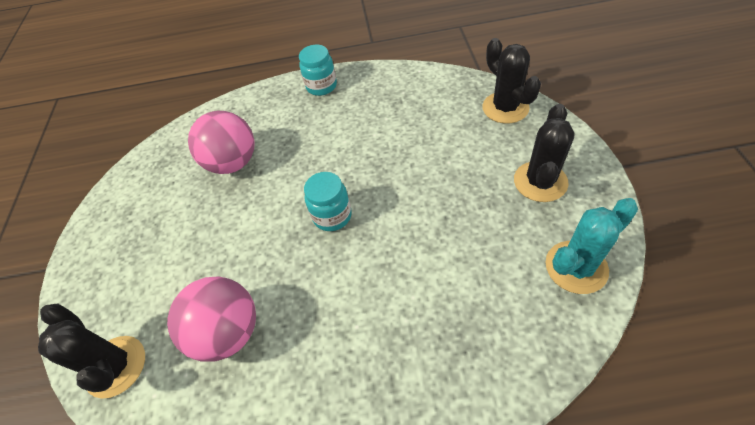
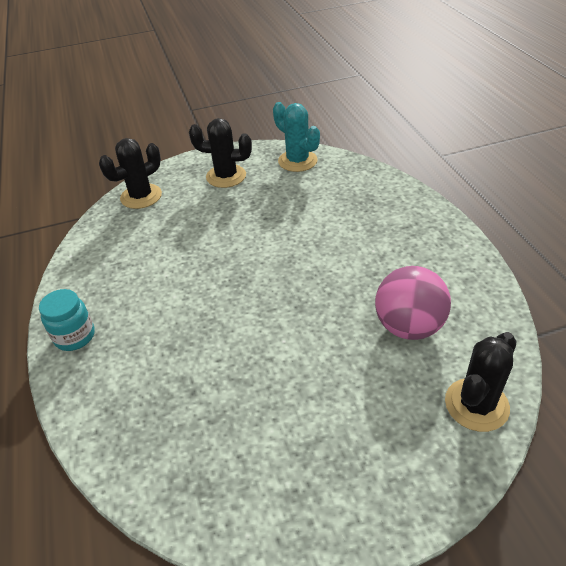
camera: 105 degrees left, 10 degrees down
pink ball [188,111,255,174] -> none
turquoise jar [304,172,352,231] -> none

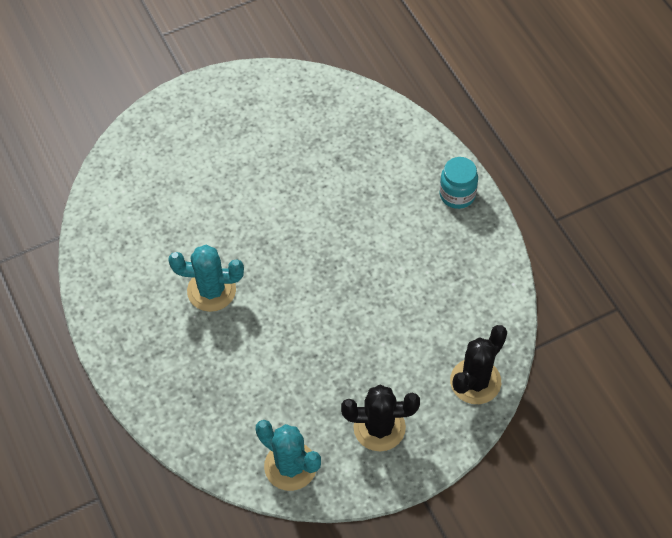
camera: 170 degrees right, 15 degrees up
pink ball [375,266,451,340] -> none
black cactus [445,332,517,432] -> none
none -> turquoise cactus [168,245,244,312]

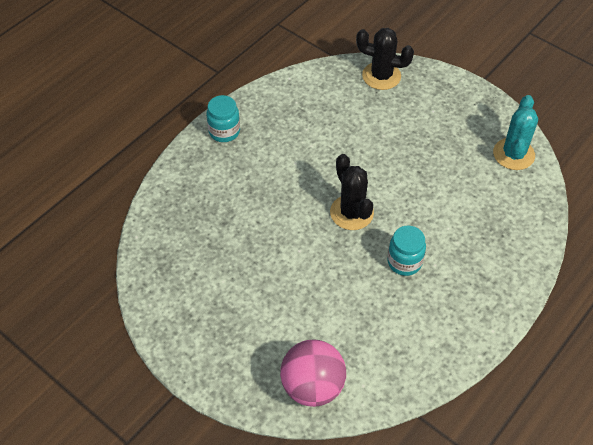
camera: 115 degrees left, 5 degrees down
turquoise cactus [168,245,244,312] -> turquoise jar [388,226,426,276]
black cactus [341,385,420,451] -> black cactus moved to [330,154,374,230]
none -> pink ball [280,340,346,407]

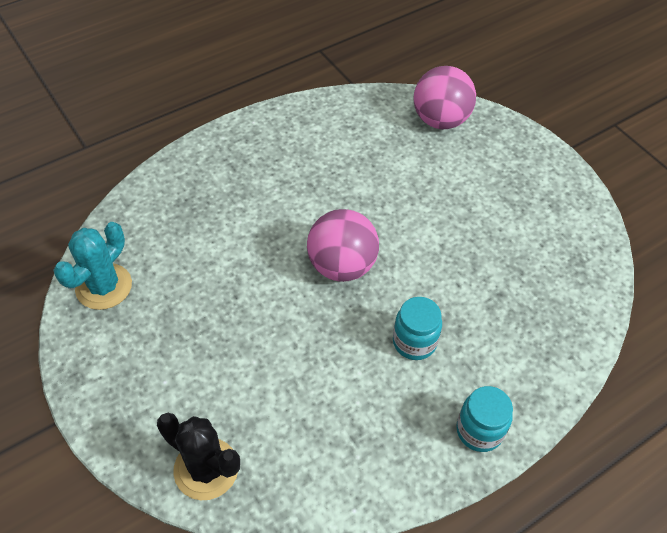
camera: 165 degrees left, 0 degrees up
black cactus [330,154,374,230] -> pink ball [307,209,379,282]
turquoise jar [388,226,426,276] -> turquoise jar moved to [393,297,442,360]

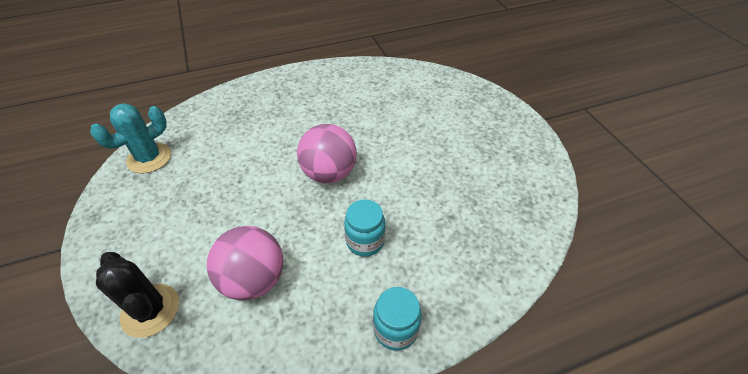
camera: 15 degrees right, 5 degrees down
pink ball [414,66,476,129] -> pink ball moved to [207,226,283,300]

